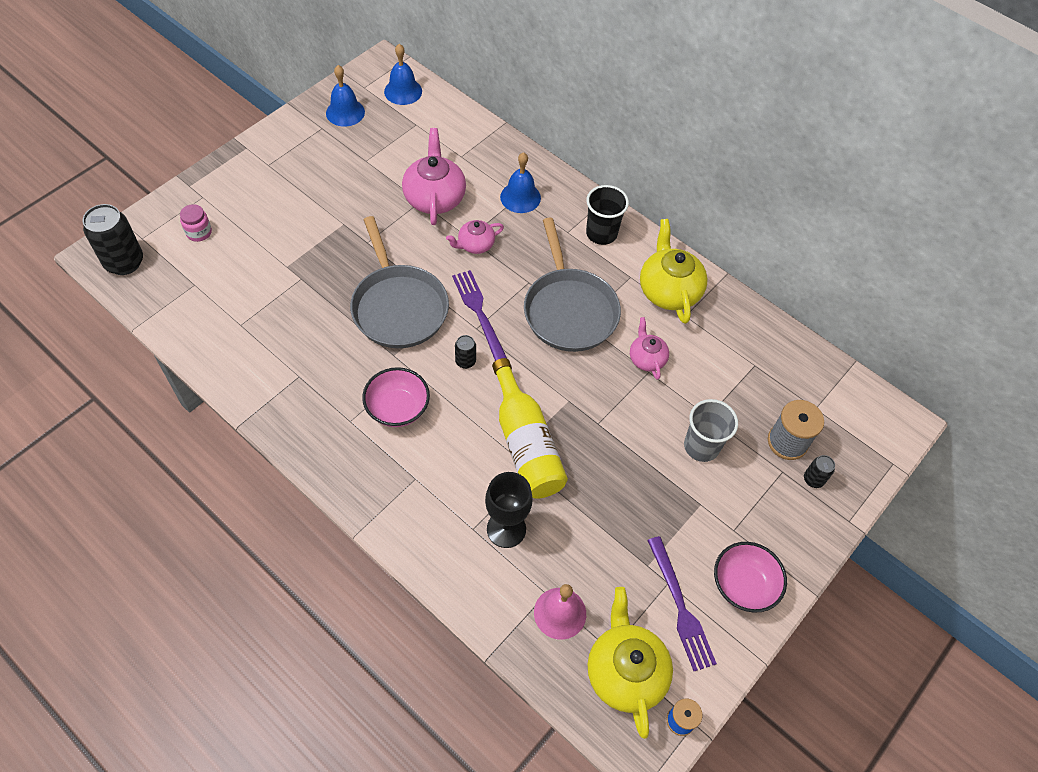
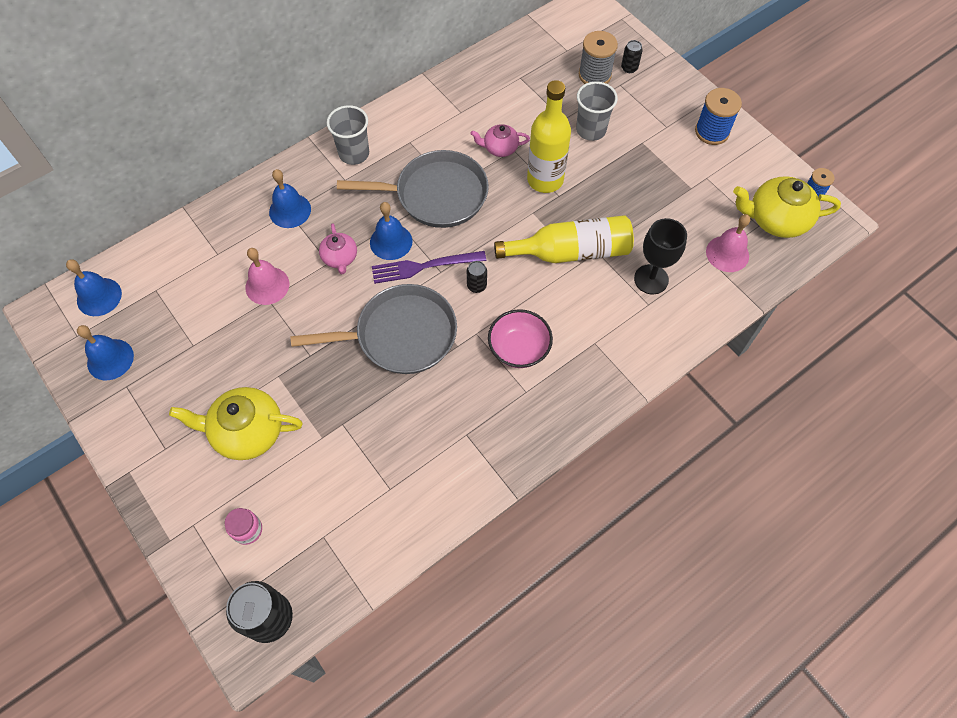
camera: 75 degrees left, 5 degrees up
pink teapot [402,128,466,225] -> pink bell [246,248,289,305]
black cup [586,185,629,245] -> grey cup [327,105,369,165]
yellow teapot [640,219,708,324] -> yellow teapot moved to [169,387,303,460]
purple fork [647,536,717,671] -> none
pink bowl [714,542,787,613] -> blue spool [695,88,742,145]
none -> blue bell [370,202,412,260]
none -> yellow bottle [527,80,571,193]

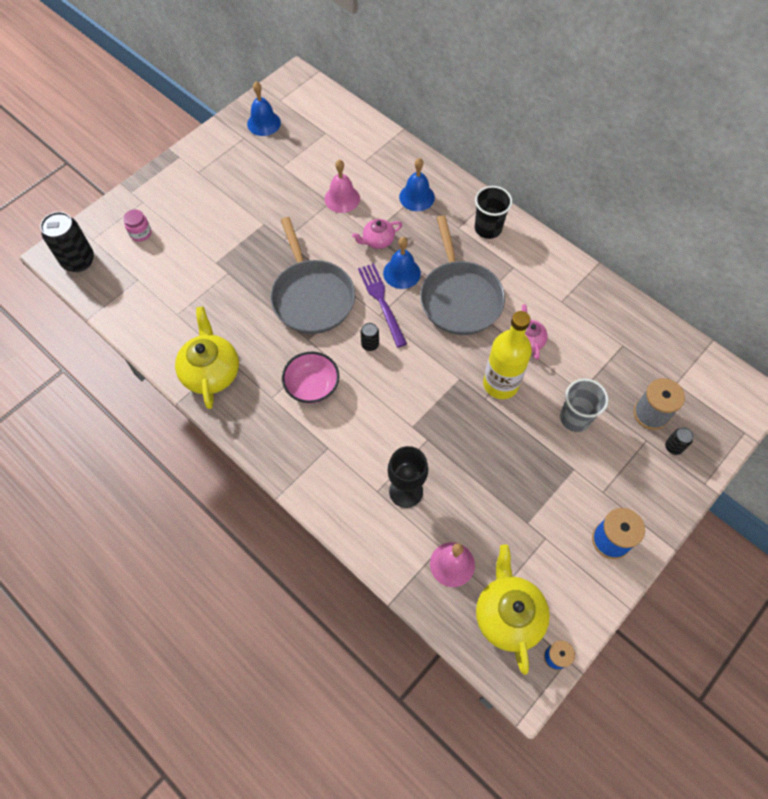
camera: 80 degrees right, 0 degrees up
blue bell [66,259,122,316] -> none
yellow teapot [169,387,303,460] -> yellow teapot moved to [175,306,239,409]
grey cup [327,105,369,165] -> black cup [475,186,513,239]
yellow bottle [494,215,634,263] -> none

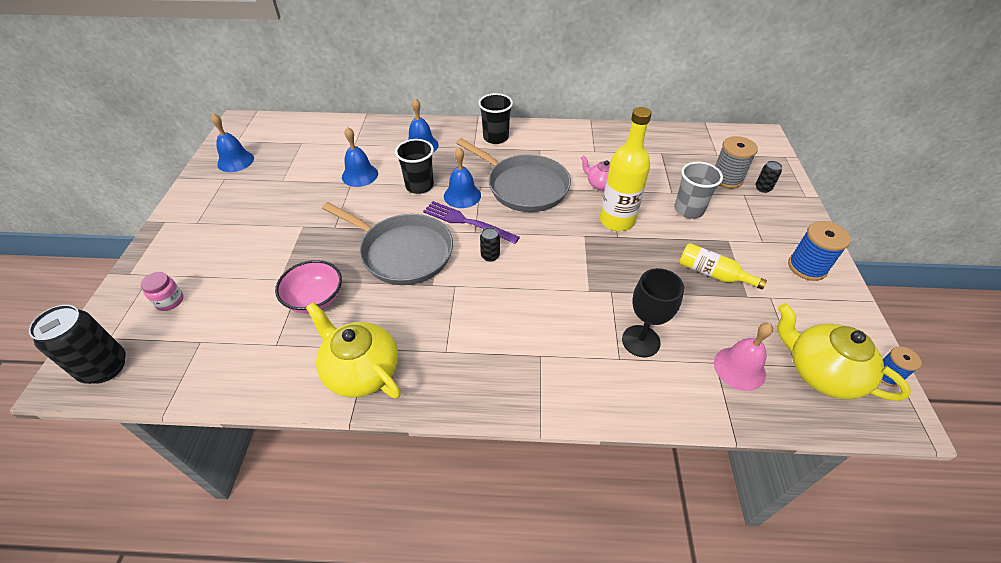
camera: 40 degrees left, 15 degrees down
pink bowl [282,352,339,404] -> pink bowl moved to [275,260,342,314]
pink bell [325,160,360,213] -> blue bell [342,127,378,187]
pink teapot [352,219,402,249] -> black cup [395,139,434,194]
none -> yellow bottle [679,243,767,290]

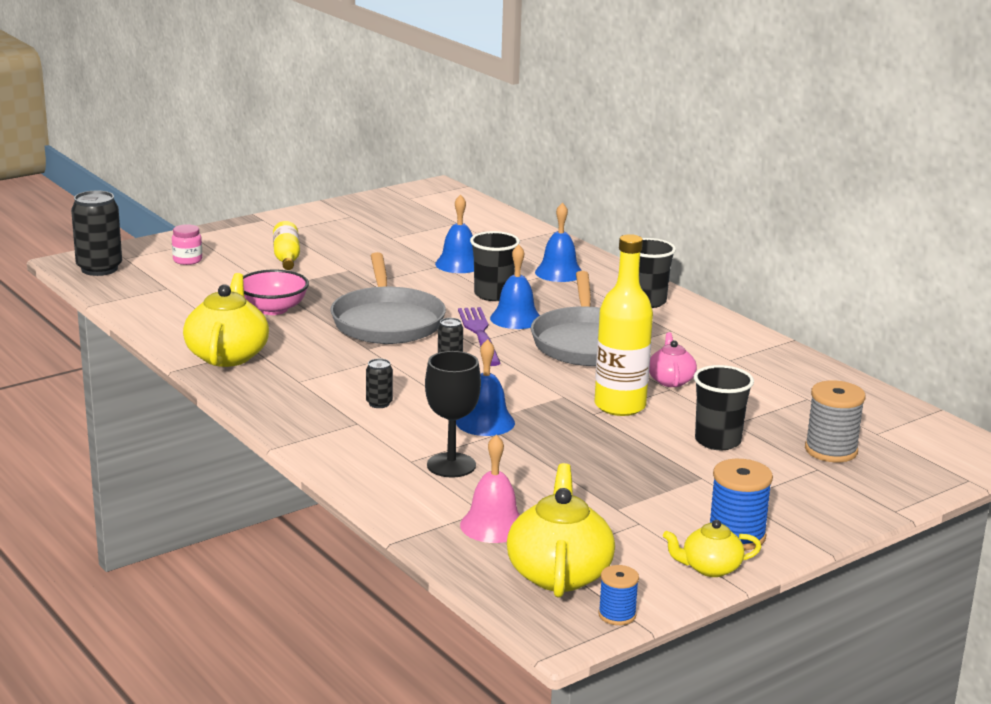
camera: 50 degrees right, 25 degrees down
blue bell [211,113,254,172] -> blue bell moved to [456,339,515,436]
grey cup [674,161,723,219] -> black cup [694,365,754,450]
yellow bottle [679,243,767,290] -> yellow bottle moved to [273,221,300,270]
black can [755,161,782,193] -> black can moved to [366,358,393,408]
none -> yellow teapot [663,520,761,577]

